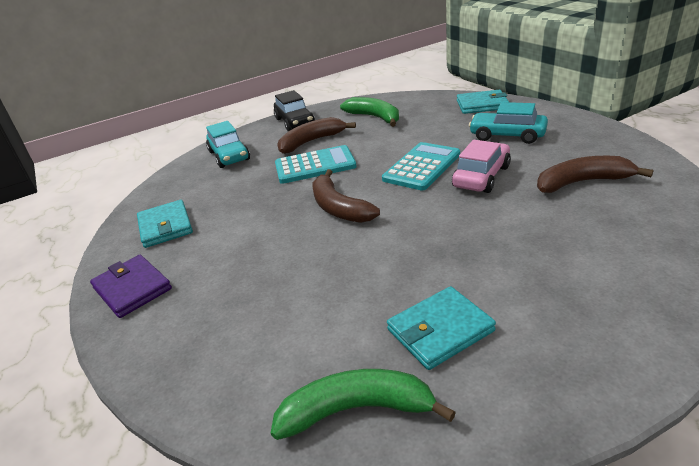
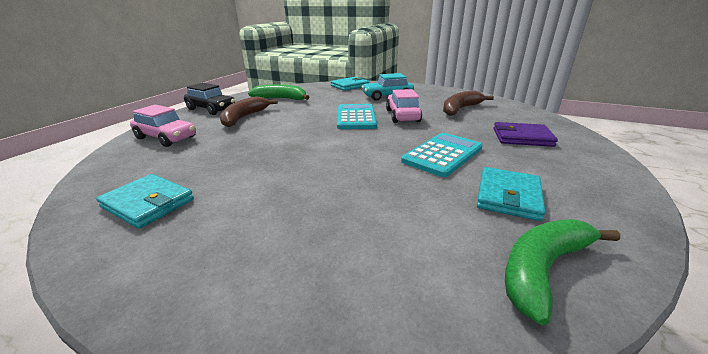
camera: 40 degrees left, 5 degrees down
purple wallet [90,255,172,318] -> purple wallet moved to [494,122,558,147]
turquoise car [206,121,250,168] -> pink car [130,105,196,147]
turquoise calculator [275,145,357,184] -> turquoise calculator moved to [401,133,483,177]
brown banana [313,169,380,223] -> none

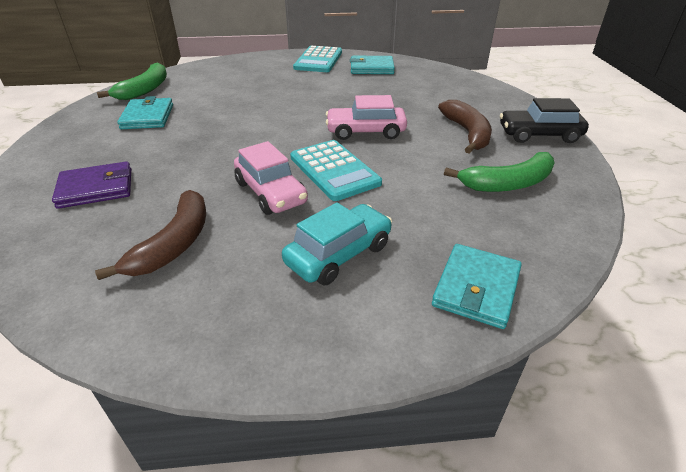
camera: 150 degrees right, 10 degrees up
pink car [130,105,196,147] -> pink car moved to [326,95,407,140]
turquoise calculator [401,133,483,177] -> turquoise calculator moved to [293,46,342,72]

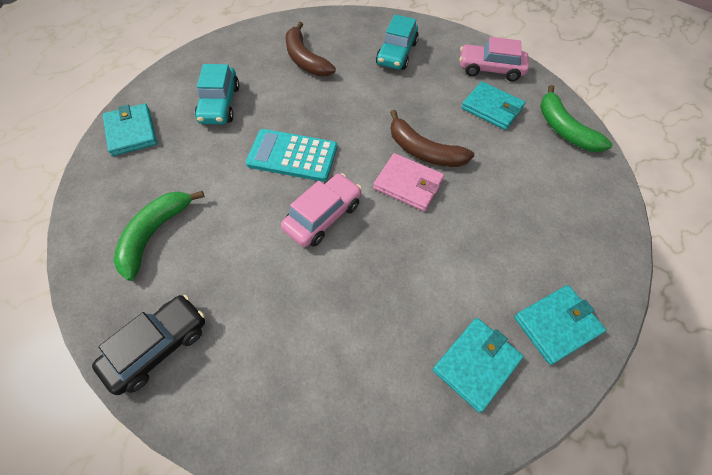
camera: 130 degrees right, 20 degrees up
purple wallet [52,161,131,209] -> turquoise car [376,14,419,70]
pink car [234,141,308,215] -> pink car moved to [460,37,529,81]
turquoise calculator [293,46,342,72] -> turquoise wallet [514,285,606,365]
brown banana [438,100,492,153] -> brown banana moved to [390,110,474,167]
none -> pink wallet [373,153,444,211]

